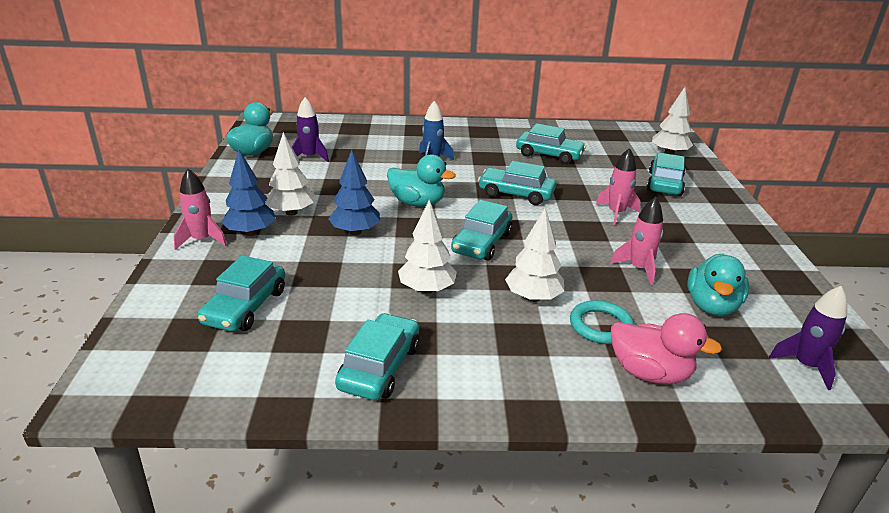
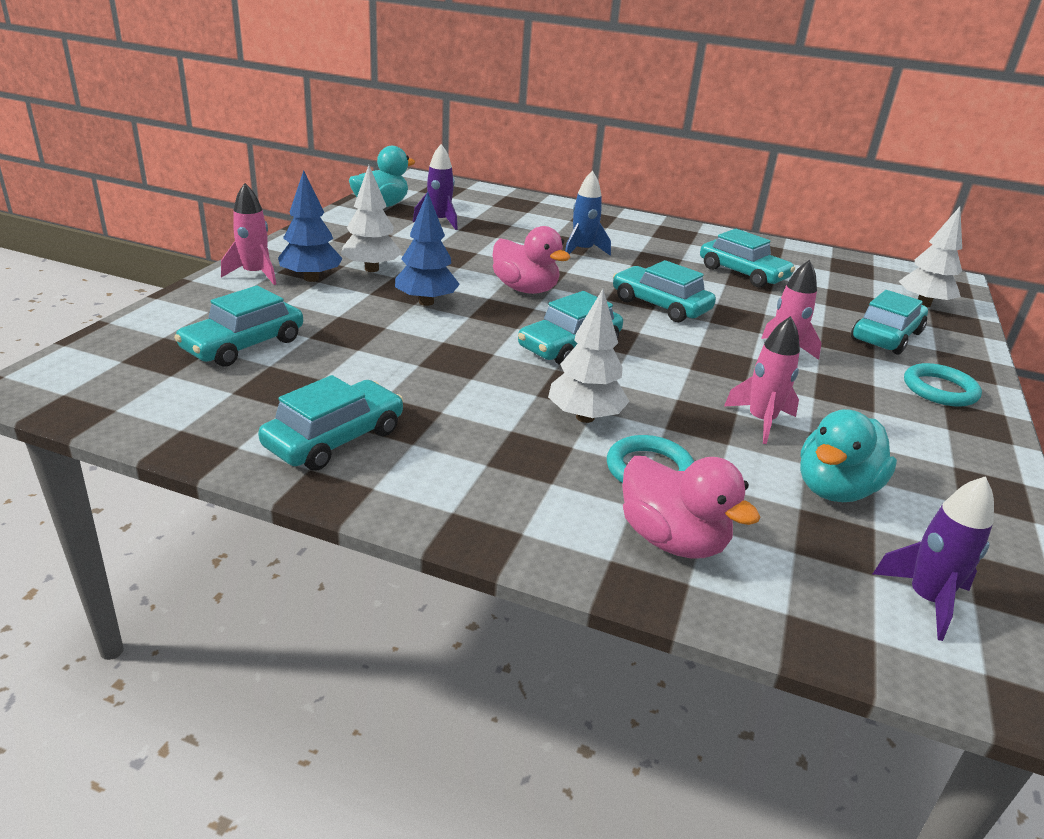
camera: 20 degrees right, 0 degrees up
turquoise duck [387,154,456,207] -> pink duck [493,226,571,294]
white tree [398,200,457,294] -> none
none -> turquoise ring [904,363,982,407]

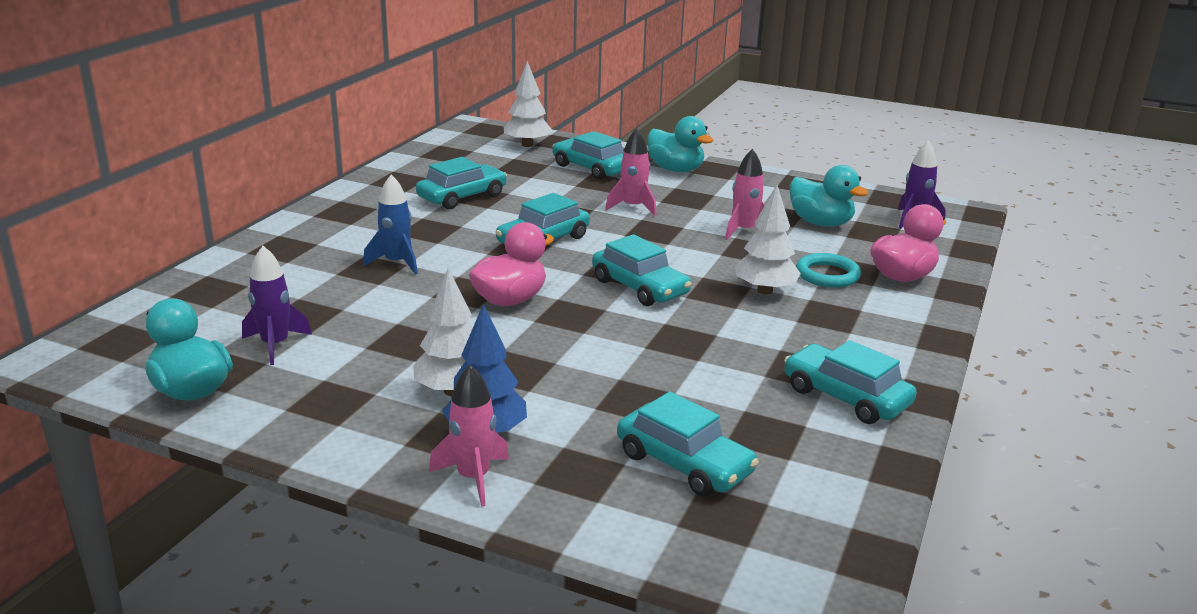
camera: 85 degrees left, 5 degrees down
blue tree [395,192,460,306] -> none
turquoise ring [904,363,982,407] -> turquoise duck [647,116,713,172]

